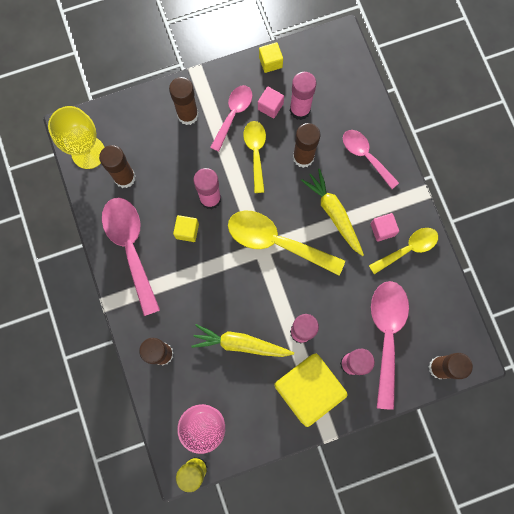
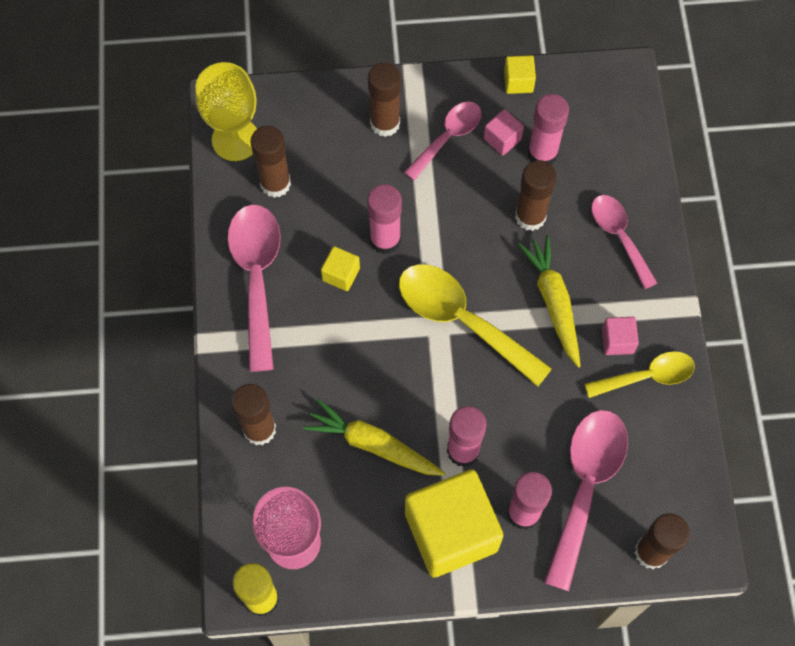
camera: 15 degrees right, 10 degrees down
yellow spoon [243,121,266,193] -> none

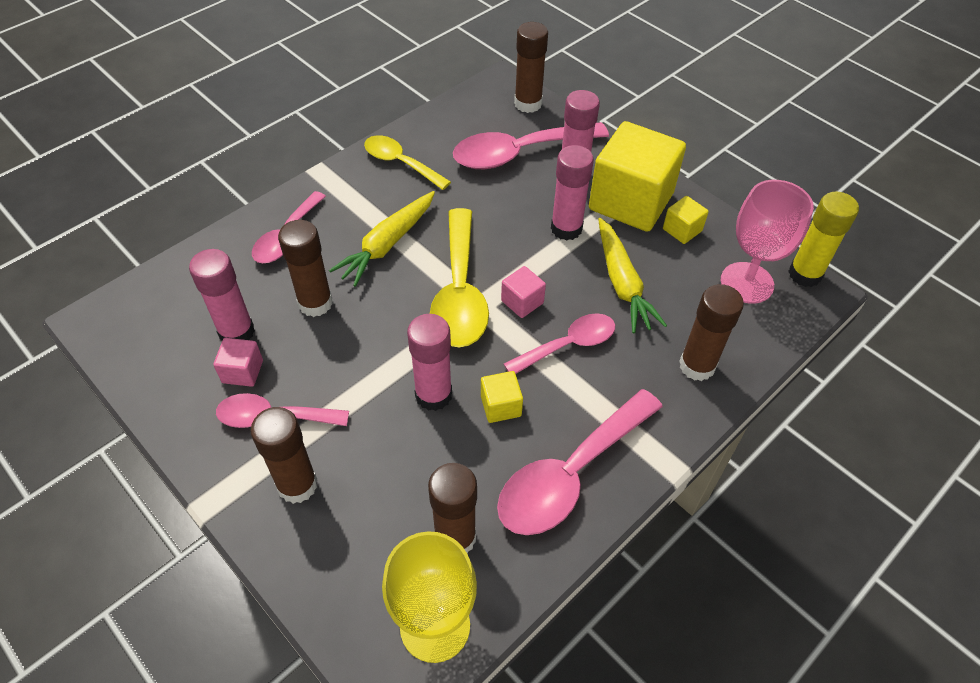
camera: 130 degrees left, 15 degrees down
yellow cube [504,55,536,94] -> yellow cube moved to [663,196,709,244]
pink cube [602,317,639,355] -> pink cube moved to [501,266,546,318]
none -> pink spoon [504,313,615,374]

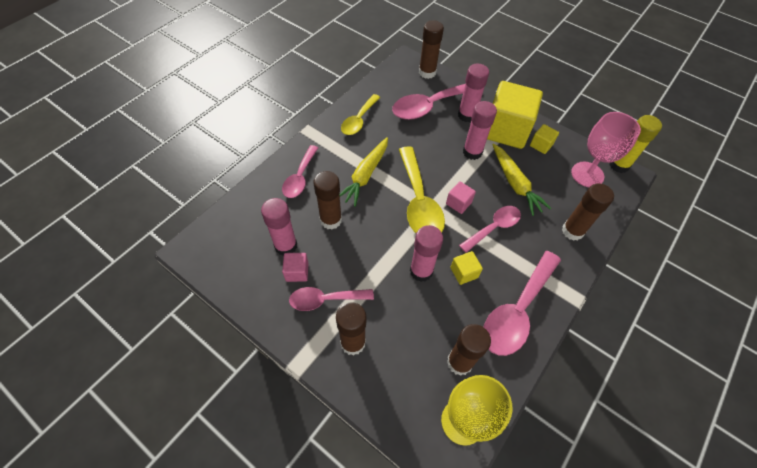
camera: 10 degrees left, 5 degrees up
yellow spoon [364,135,451,190] -> yellow spoon turned 90 degrees counterclockwise [341,94,380,135]

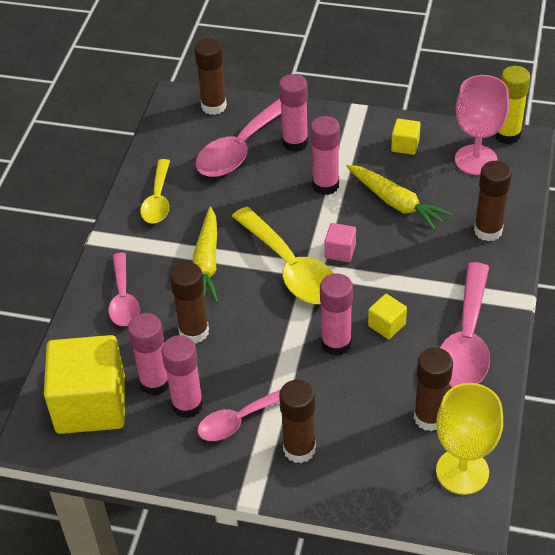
camera: 20 degrees left, 10 degrees down
pink cube [282,253,309,282] -> pink glue stick [161,335,203,418]
pink spoon [459,206,521,253] -> none
yellow cube [487,81,543,149] -> yellow cube moved to [44,335,125,434]

